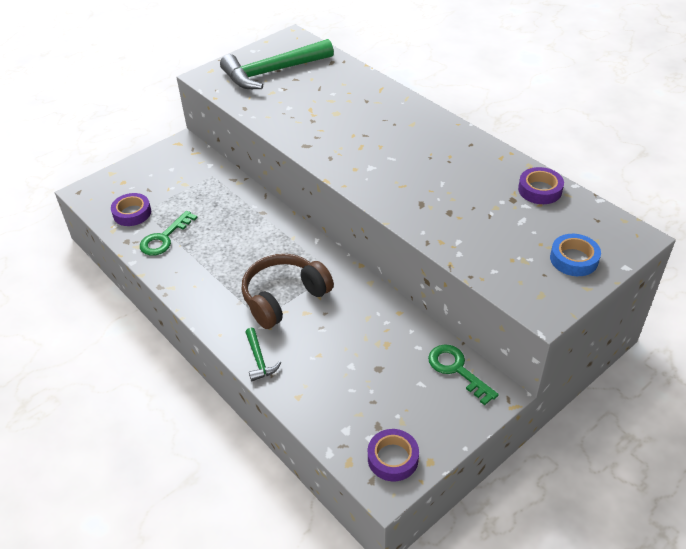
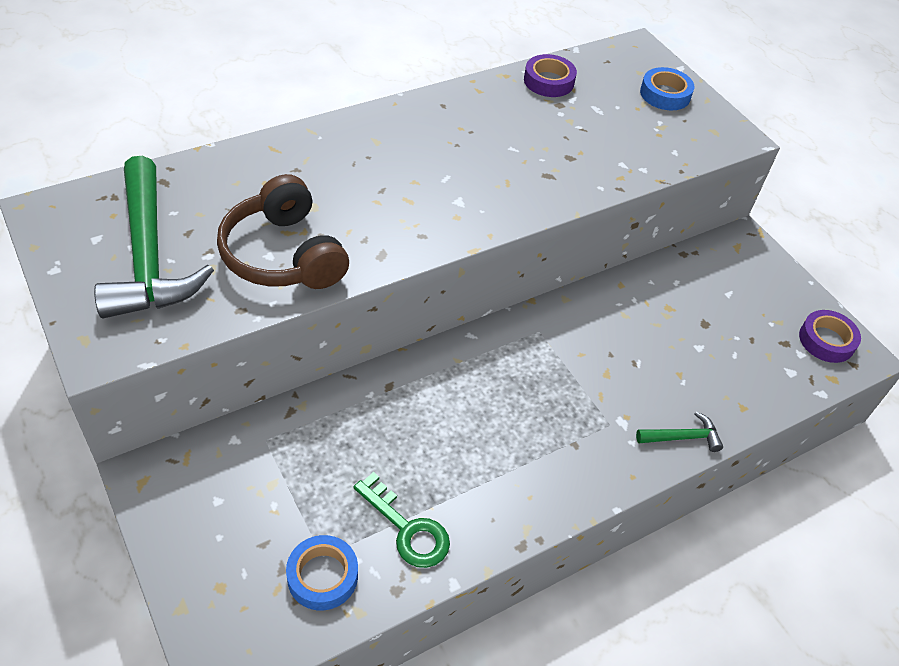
camera: 85 degrees left, 5 degrees up
purple tape [111,193,151,226] -> blue tape [286,535,358,610]
brown headphones [242,254,334,329] -> brown headphones moved to [217,174,349,289]
green key [428,344,499,405] -> none

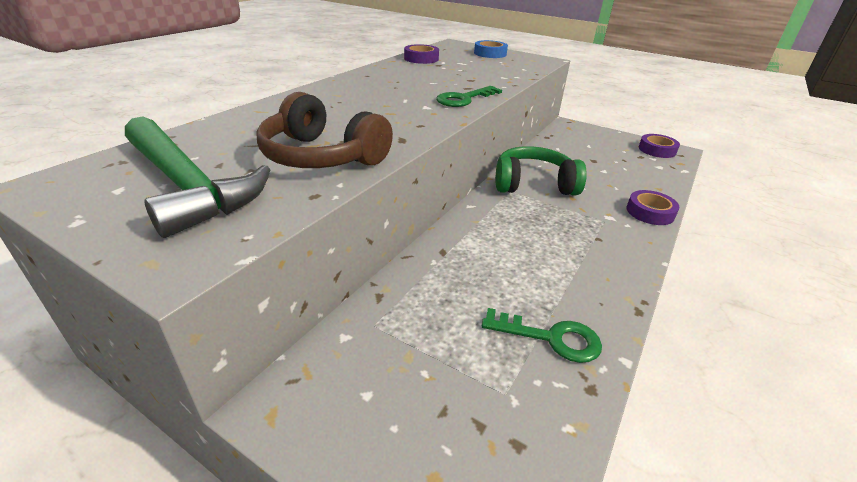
camera: 25 degrees left, 15 degrees down
blue tape [286,535,358,610] -> none
green hammer [636,412,723,452] -> purple tape [627,190,679,225]
none -> green key [436,86,502,107]
none -> green headphones [496,146,587,196]

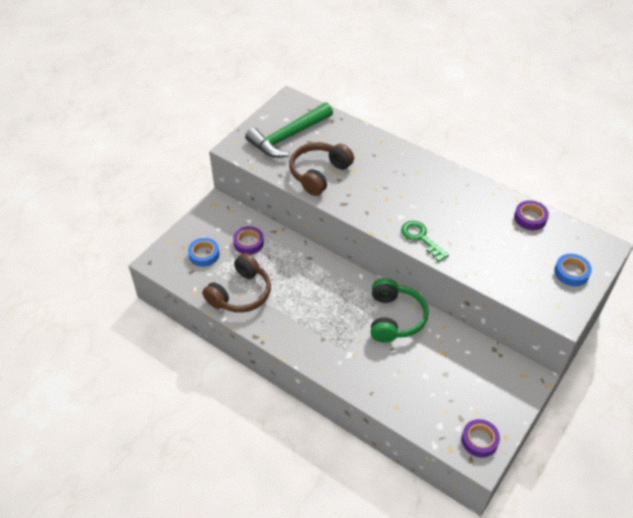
camera: 95 degrees right, 15 degrees up
green key [482,308,602,363] -> brown headphones [202,253,271,313]
purple tape [627,190,679,225] -> purple tape moved to [233,226,264,255]
none -> blue tape [188,238,219,267]

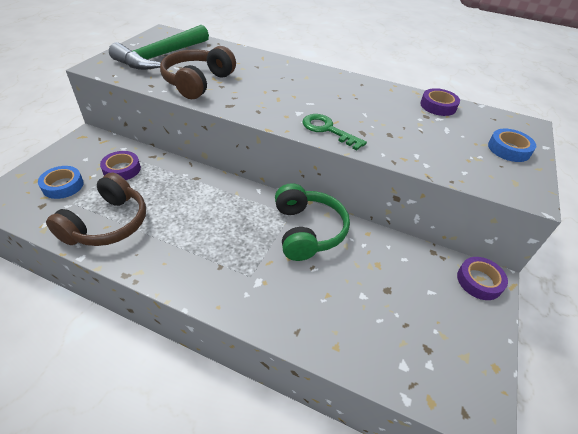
camera: 15 degrees left, 5 degrees down
purple tape [462,419,500,457] -> purple tape moved to [457,257,508,300]

